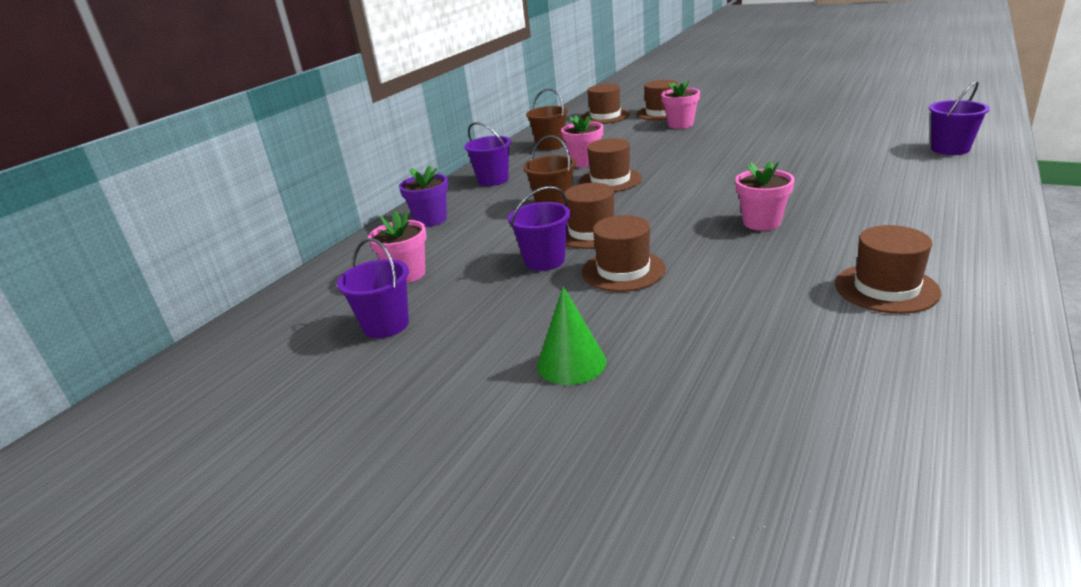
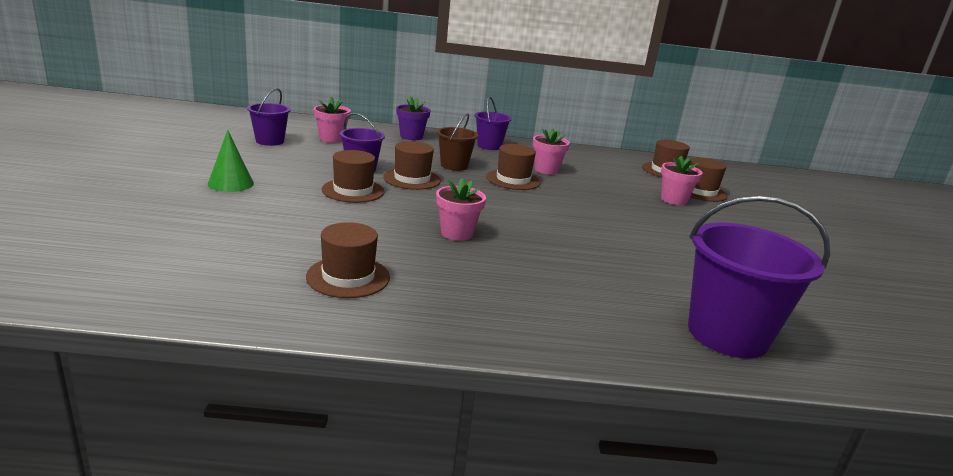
camera: 55 degrees right, 5 degrees down
brown bucket [526,88,568,151] -> none
purple bucket [929,81,990,155] -> purple bucket [688,195,830,358], size x1.78

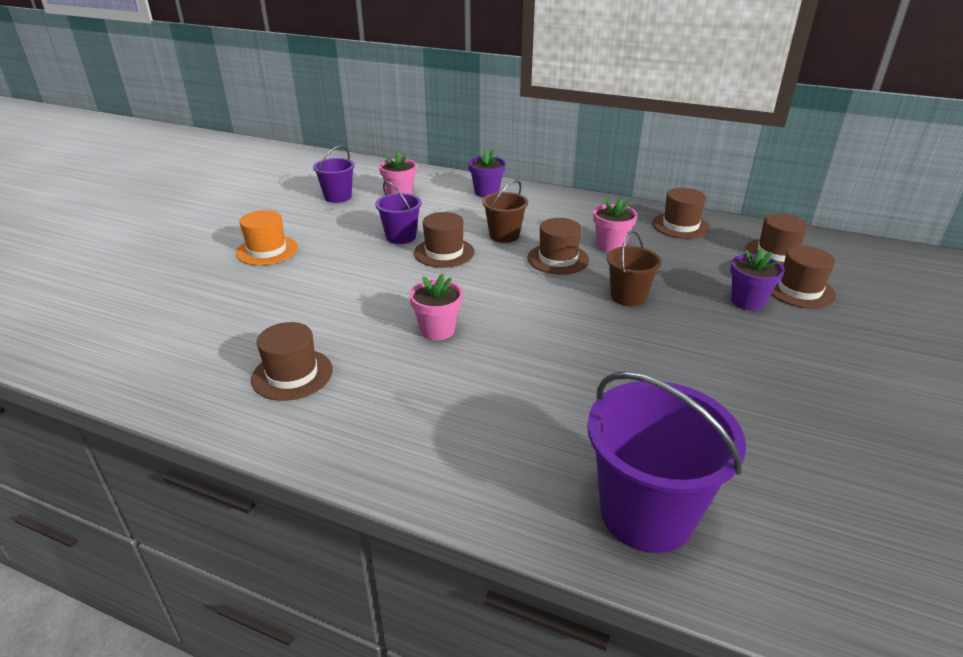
camera: 25 degrees right, 10 degrees up
green cone [208,130,254,192] -> orange hat [236,210,298,265]
brown hat [322,150,385,203] -> brown hat moved to [652,188,710,239]
purple bucket [475,97,512,150] -> none
pink flower pot [661,156,703,205] -> purple flower pot [730,248,784,311]
none -> brown bucket [607,230,662,306]

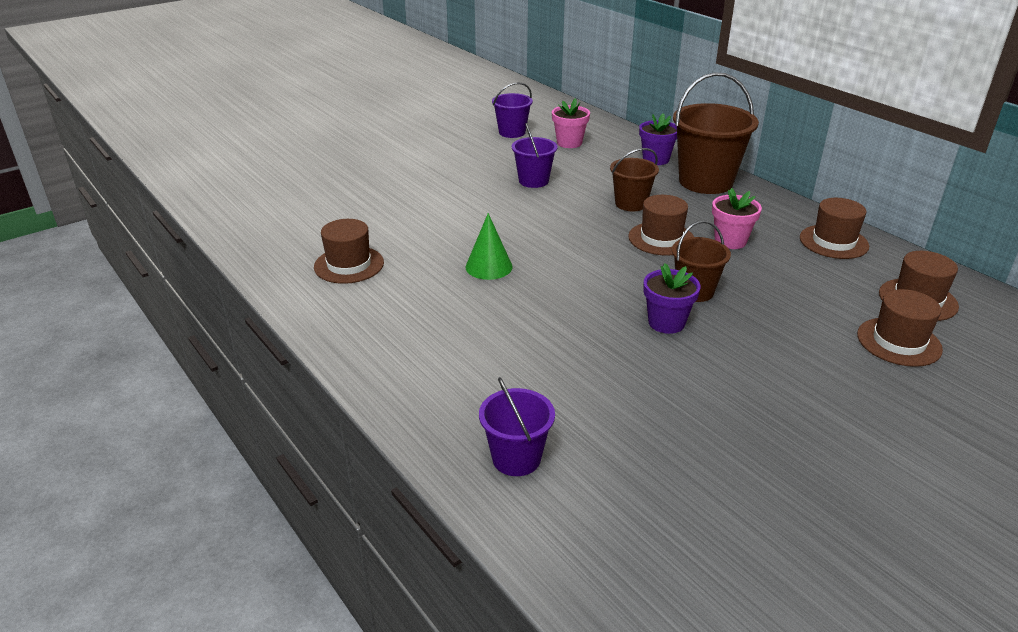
camera: 30 degrees right, 0 degrees up
orange hat [236,210,298,265] -> none
pink flower pot [409,274,463,341] -> green cone [466,213,513,280]
brown hat [414,212,475,268] -> none
purple bucket [587,372,746,553] -> purple bucket [479,377,555,476], size x0.56
purple flower pot [730,248,784,311] -> purple flower pot moved to [643,263,701,334]
none -> brown bucket [673,72,759,194]

